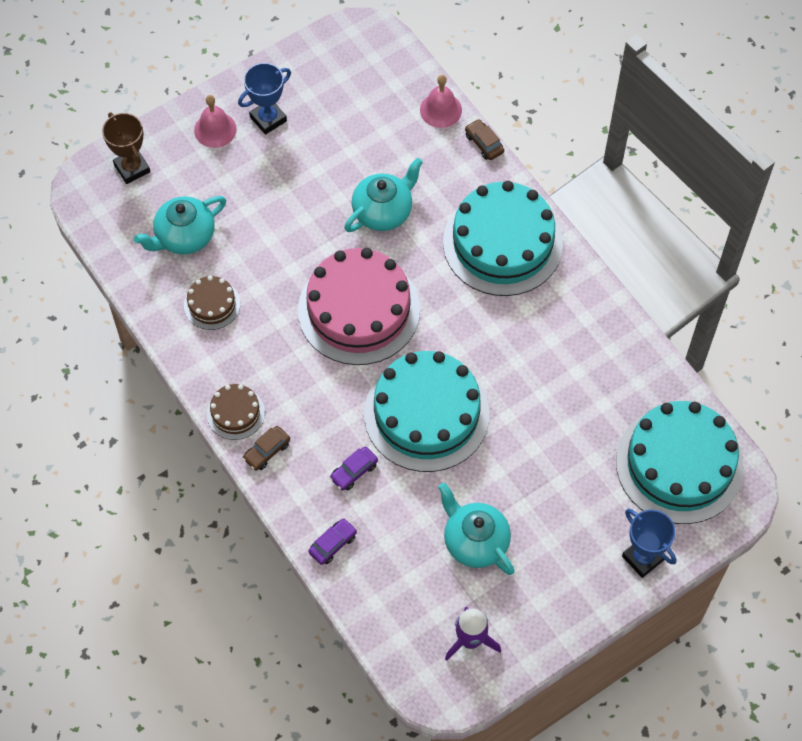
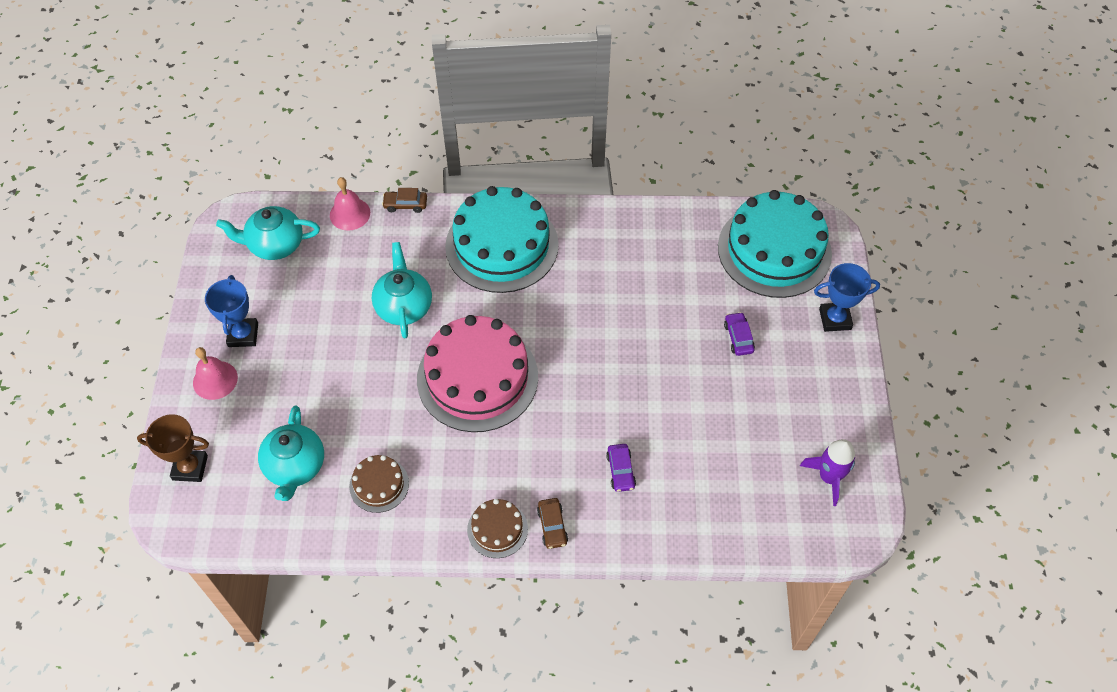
camera: 55 degrees left, 5 degrees down
purple car [308,518,357,565] -> purple car moved to [724,312,755,356]
turquoise cake [364,351,490,472] -> none
turquoise teapot [438,483,514,575] -> turquoise teapot moved to [216,206,320,260]

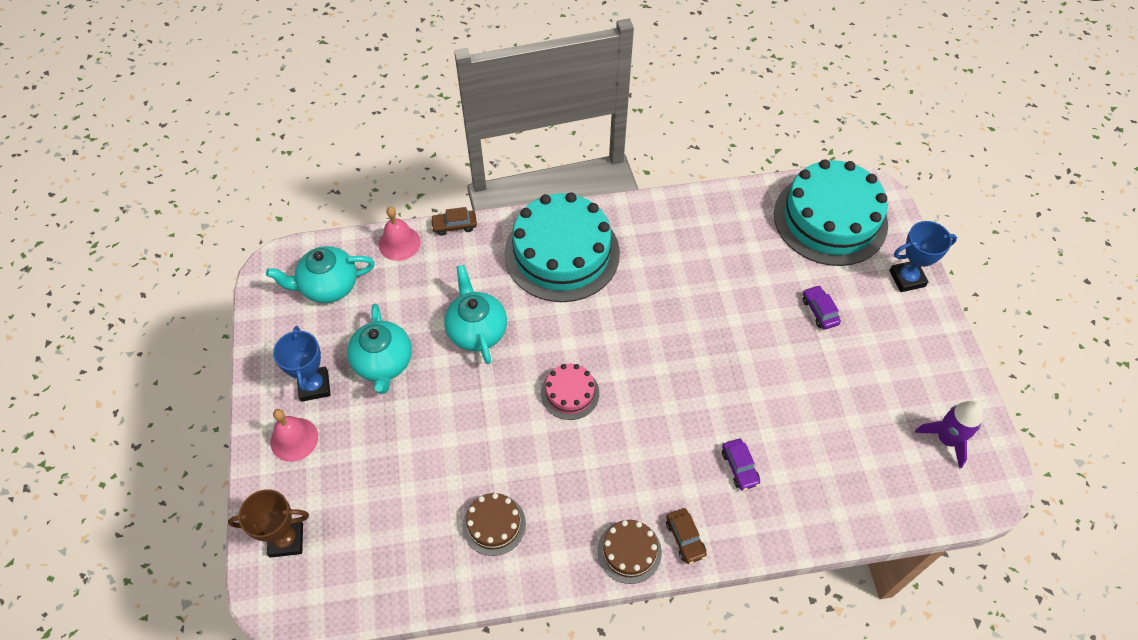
camera: 10 degrees left, 0 degrees up
turquoise teapot [258,405,324,501] -> turquoise teapot moved to [347,304,412,394]
pink cake [417,315,538,432] -> pink cake [541,364,599,420], size x0.46

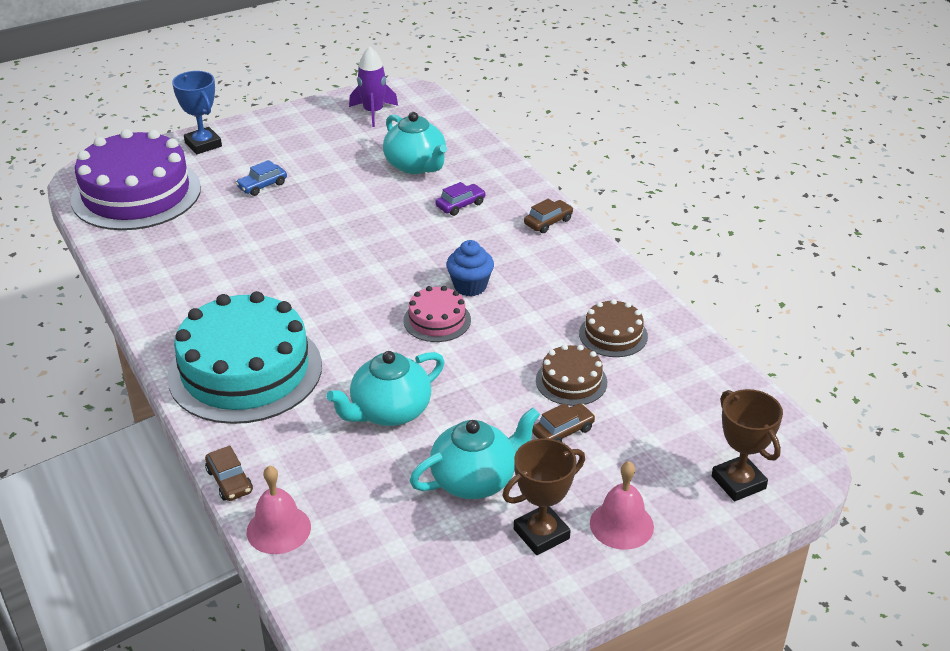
camera: 110 degrees left, 20 degrees down
turquoise teapot [266,246,375,303] -> turquoise teapot moved to [383,112,447,174]
blue trophy [273,326,330,402] -> brown trophy [503,438,585,555]
brown cake [597,520,662,584] -> brown cake moved to [536,344,607,406]
turquoise cake [774,159,888,266] -> purple cake [71,129,201,230]
purple car [803,285,841,330] -> blue car [236,160,287,196]
none -> blue cupcake [446,240,494,297]
none -> brown car [532,403,595,442]

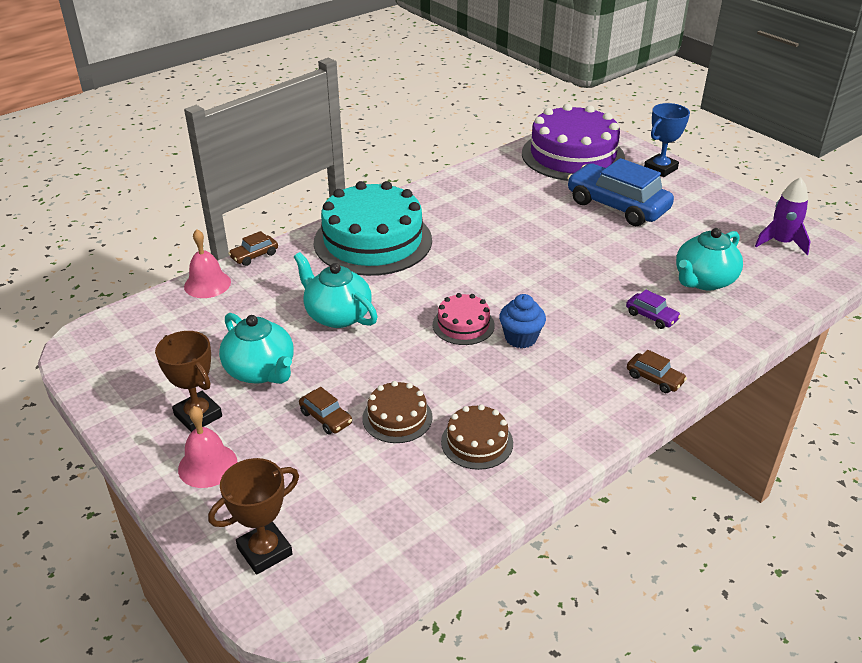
camera: 80 degrees right, 0 degrees up
blue car [236,160,287,196] -> blue car [567,158,674,226], size x2.32

